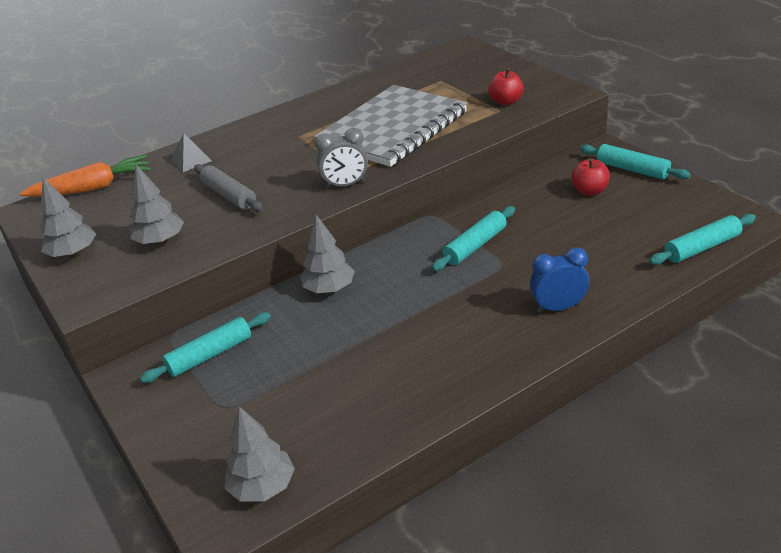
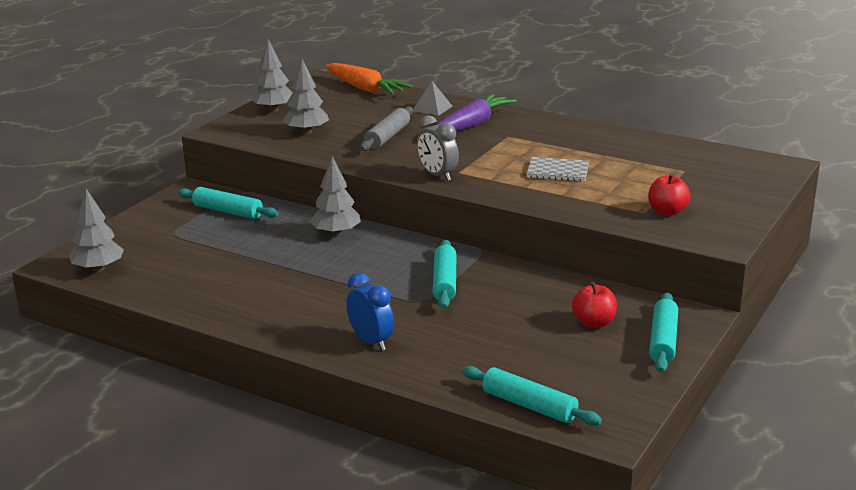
camera: 60 degrees right, 10 degrees down
grey notebook [314,85,467,167] -> grey notebook [526,157,589,182], size x0.42
turquoise rolling pin [432,206,515,271] -> turquoise rolling pin turned 75 degrees clockwise [433,240,457,308]
none -> purple carrot [435,94,517,131]

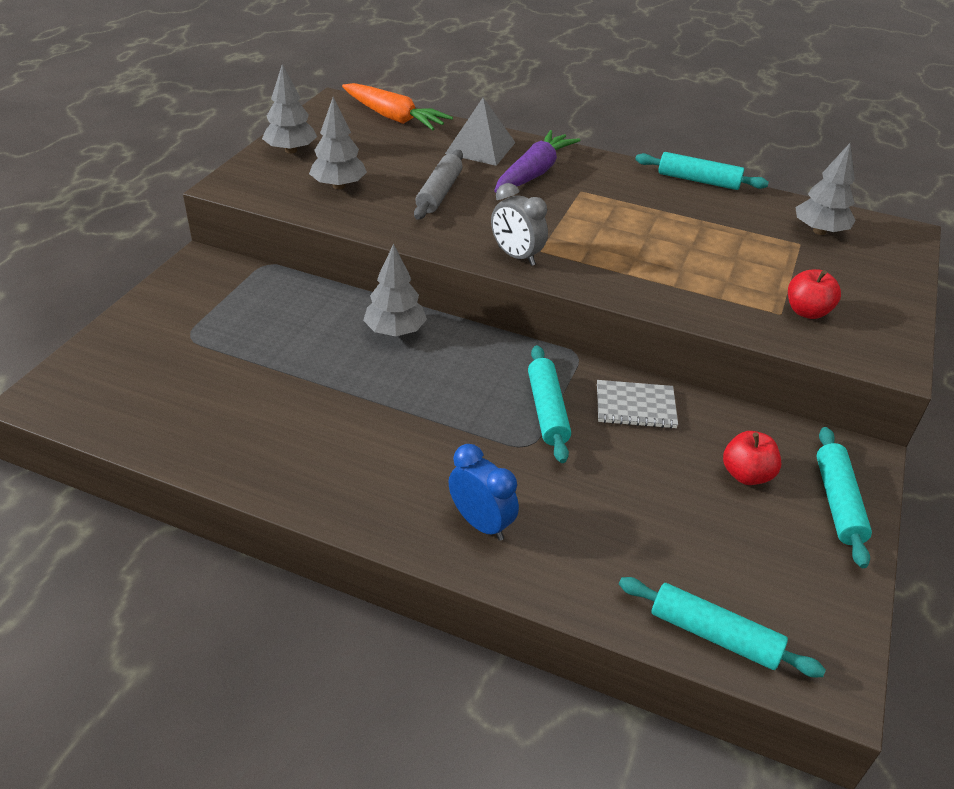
camera: 10 degrees left, 15 degrees up
grey tree [69,189,124,272] -> grey tree moved to [795,143,855,235]
turquoise rolling pin [178,187,279,219] -> turquoise rolling pin moved to [635,152,769,190]
grey pyramid [413,81,453,116] -> grey pyramid [445,98,516,166], size x1.54
grey notebook [526,157,589,182] -> grey notebook moved to [597,380,678,429]

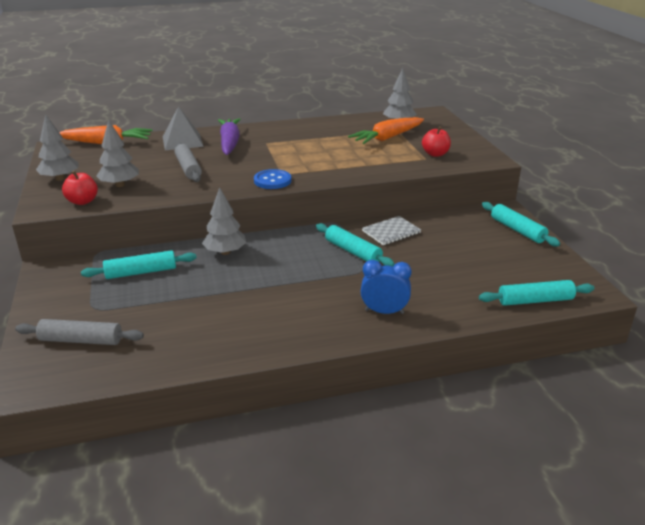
camera: 35 degrees left, 10 degrees down
grey clock [491,183,548,266] -> blue button [254,169,291,189]
turquoise rolling pin [635,152,769,190] -> turquoise rolling pin moved to [81,250,197,279]
red apple [723,431,781,485] -> red apple moved to [62,170,98,205]
none -> grey rolling pin [15,319,144,345]
none -> orange carrot [348,117,424,144]

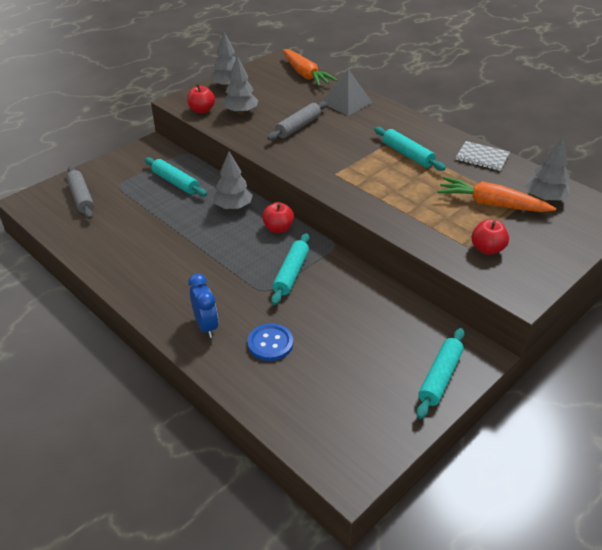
camera: 60 degrees right, 10 degrees up
purple carrot [218,118,241,155] -> none
blue button [254,169,291,189] -> blue button moved to [247,324,293,361]
grey notebook [362,216,421,245] -> grey notebook moved to [456,141,510,171]
turquoise rolling pin [479,280,594,306] -> turquoise rolling pin moved to [374,127,446,171]
none -> red apple [262,202,294,233]

